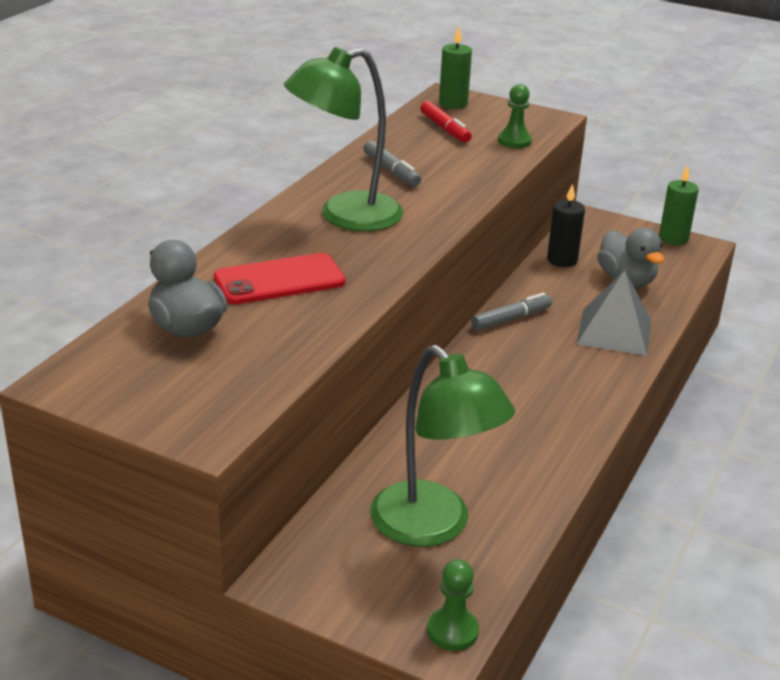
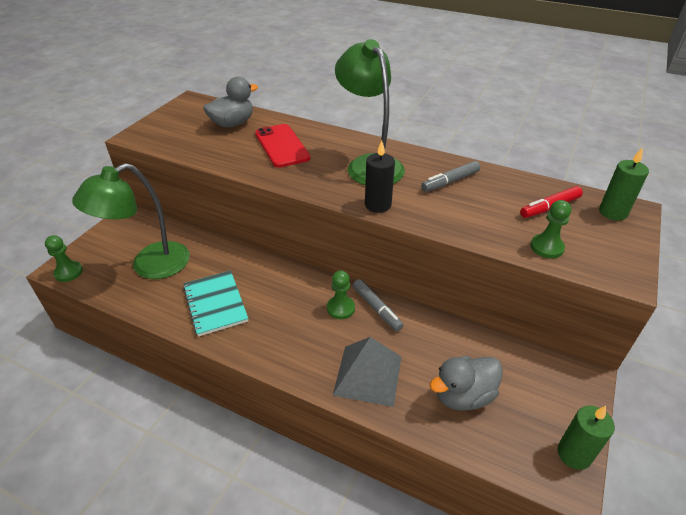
camera: 90 degrees right, 10 degrees up
black candle [547,184,585,267] -> black candle moved to [365,141,395,213]
none -> turquoise notebook [183,270,248,337]
none -> green pawn [327,270,355,319]

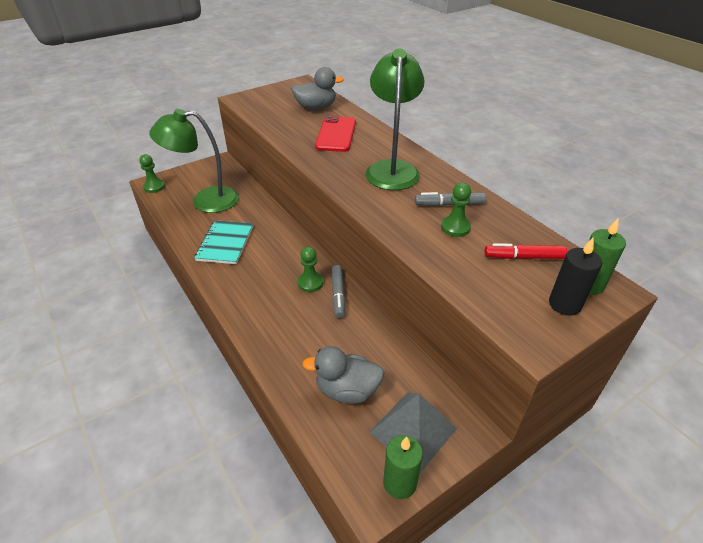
camera: 30 degrees right, 0 degrees up
grey pyramid [332,337,401,407] -> grey pyramid moved to [369,392,457,473]
black candle [365,141,395,213] -> black candle moved to [549,238,602,316]
green pawn [530,200,572,259] -> green pawn moved to [441,183,471,237]

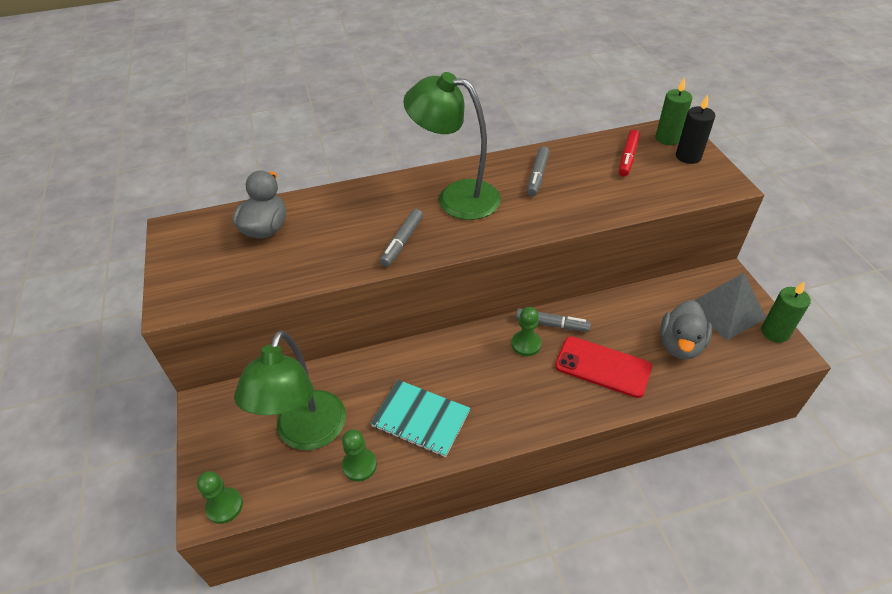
camera: 70 degrees left, 5 degrees up
red phone [315,116,356,152] -> red phone moved to [555,336,652,398]
green pawn [441,183,471,237] -> green pawn moved to [342,429,377,482]
none -> grey marker [380,209,423,267]

